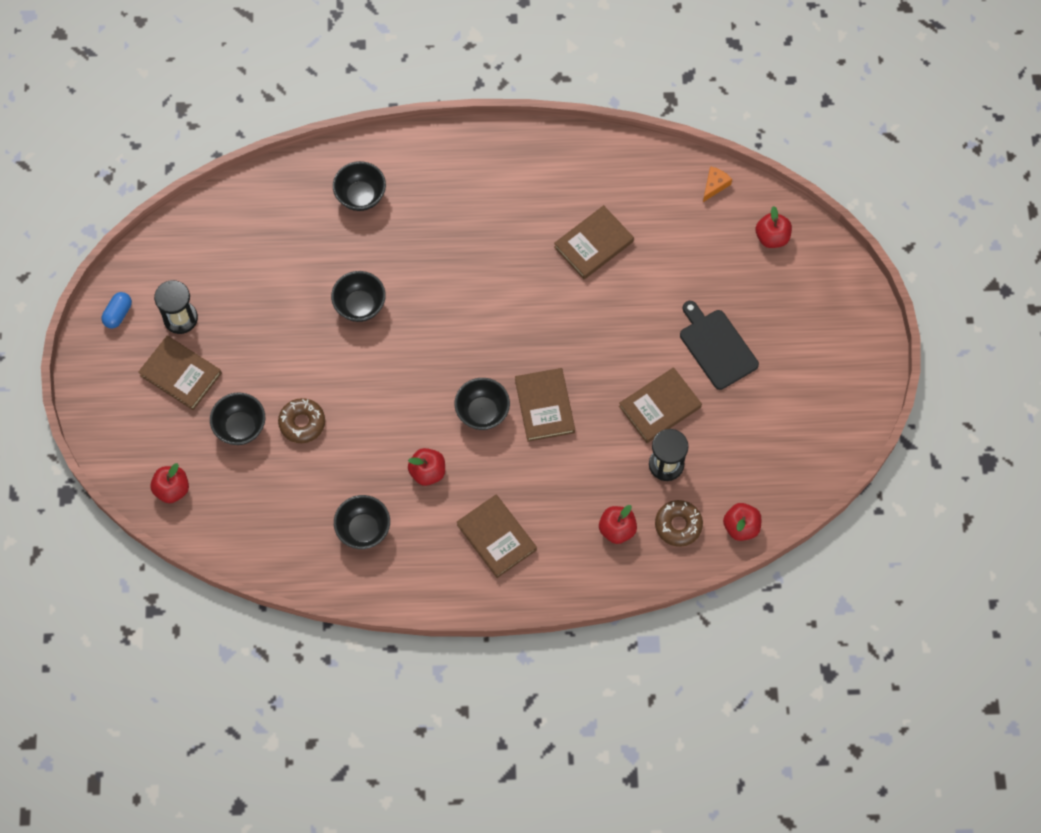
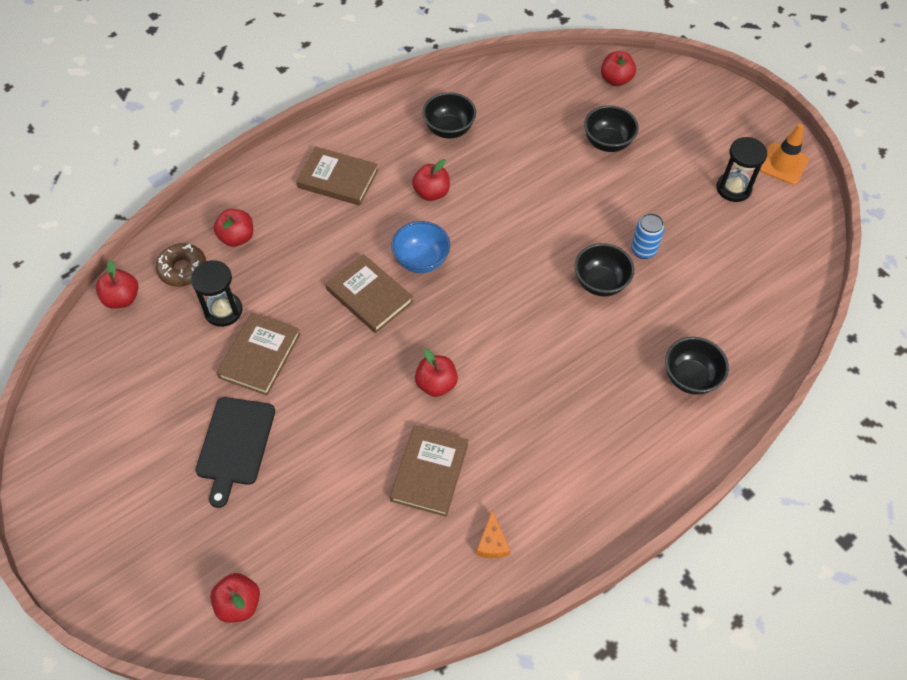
camera: 145 degrees right, 10 degrees down
blue capsule [101,292,132,329] -> orange traffic cone [760,124,809,185]
brown book [138,336,222,410] -> none
brown donut [278,398,325,443] -> none
black bowl [454,378,510,430] -> blue bowl [391,221,450,273]
black cutting board [680,301,759,390] -> black cutting board turned 75 degrees clockwise [196,397,275,508]
orange cheese [703,166,732,202] -> orange cheese moved to [476,510,511,558]
none -> red apple [415,348,458,397]
none -> blue can [631,213,664,259]

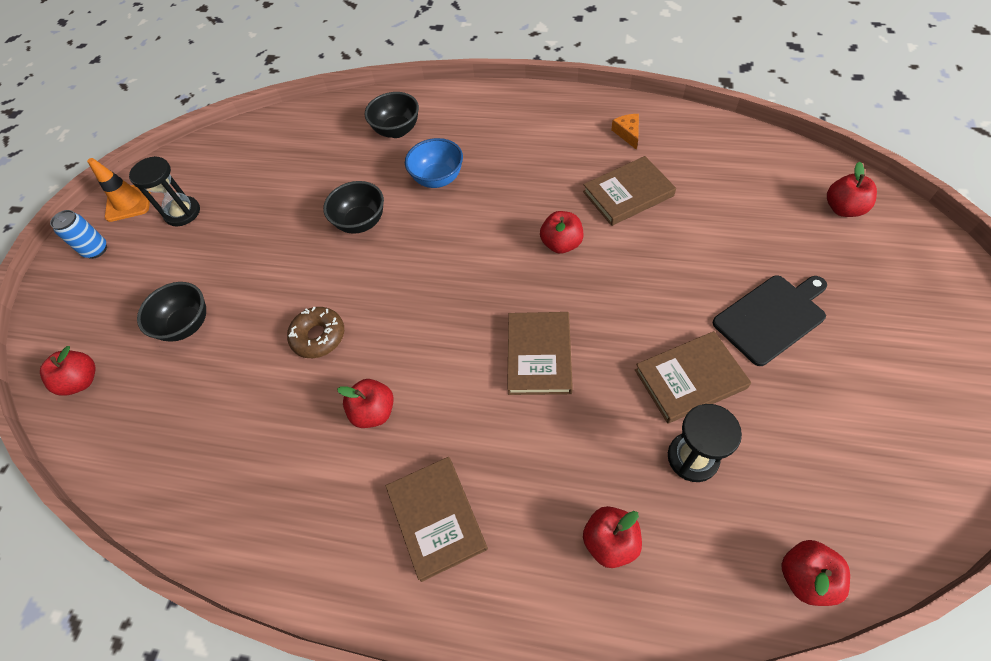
camera: 125 degrees left, 0 degrees up
brown donut [156,243,206,287] -> brown donut moved to [287,307,344,358]
blue bowl [391,221,450,273] -> blue bowl moved to [405,138,463,188]
black bowl [423,92,476,138] -> none
orange cheese [476,510,511,558] -> orange cheese turned 60 degrees counterclockwise [611,114,639,150]
blue can [631,213,664,259] -> blue can moved to [50,210,107,259]

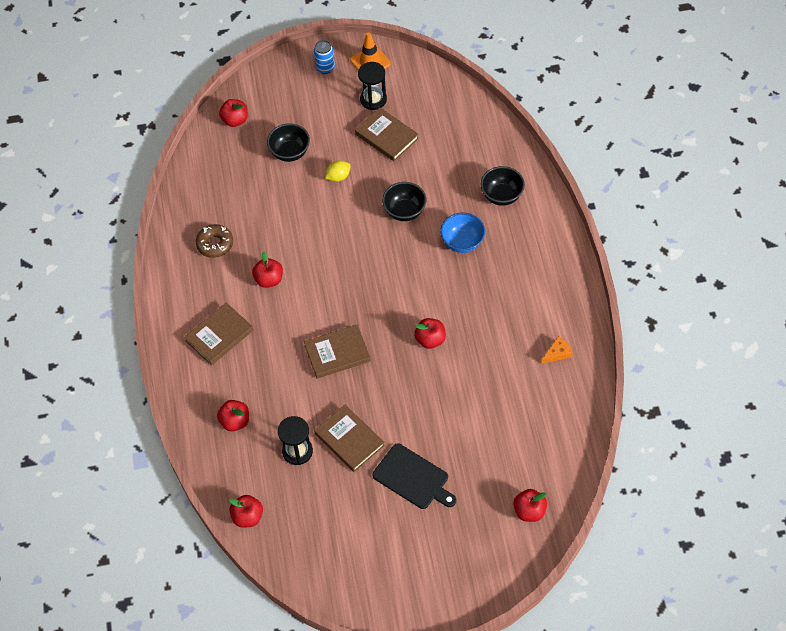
camera: 65 degrees right, 0 degrees up
brown donut [287,307,344,358] -> brown donut moved to [196,224,233,258]
brown book [583,156,676,226] -> brown book moved to [355,107,419,161]
none -> yellow lemon [325,160,350,182]

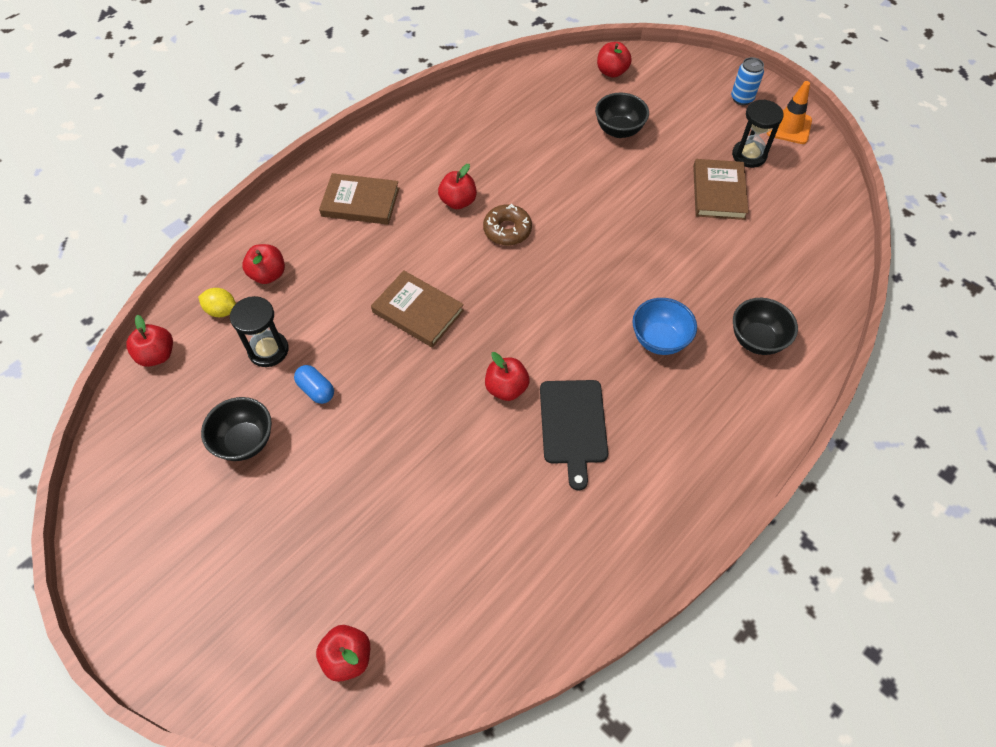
camera: 50 degrees right, 0 degrees up
brown donut [196,224,233,258] -> brown donut moved to [483,204,532,245]
brown book [314,405,385,472] -> blue capsule [294,365,334,404]
yellow lemon [325,160,350,182] -> yellow lemon moved to [198,288,236,317]
black cutting board [372,443,456,509] -> black cutting board moved to [540,380,608,491]
black bowl [382,182,426,221] -> black bowl moved to [201,397,272,461]
orange cheese [542,336,572,364] -> none

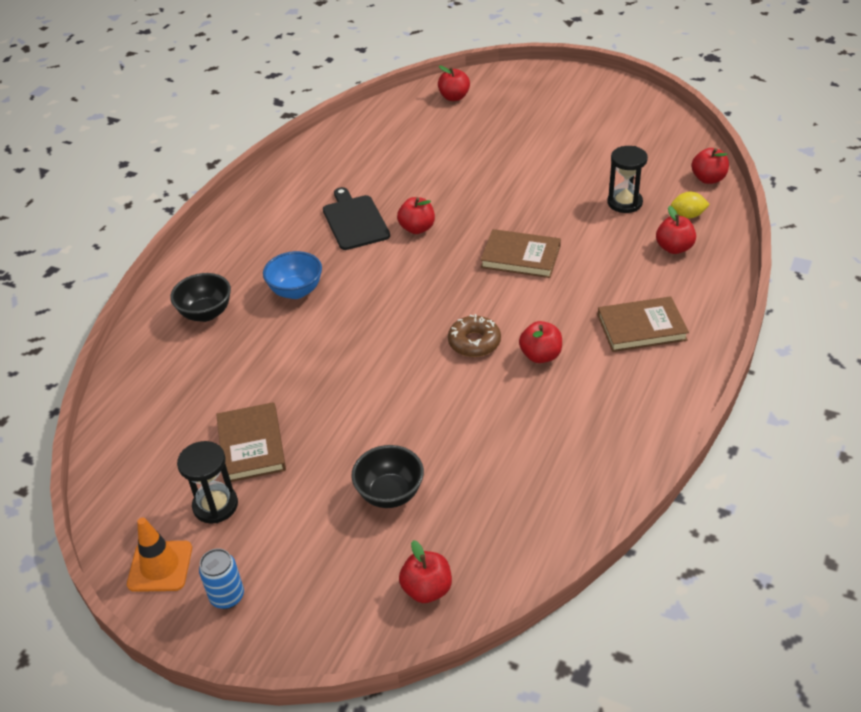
camera: 165 degrees right, 15 degrees down
black bowl [201,397,272,461] -> none
blue capsule [294,365,334,404] -> none

